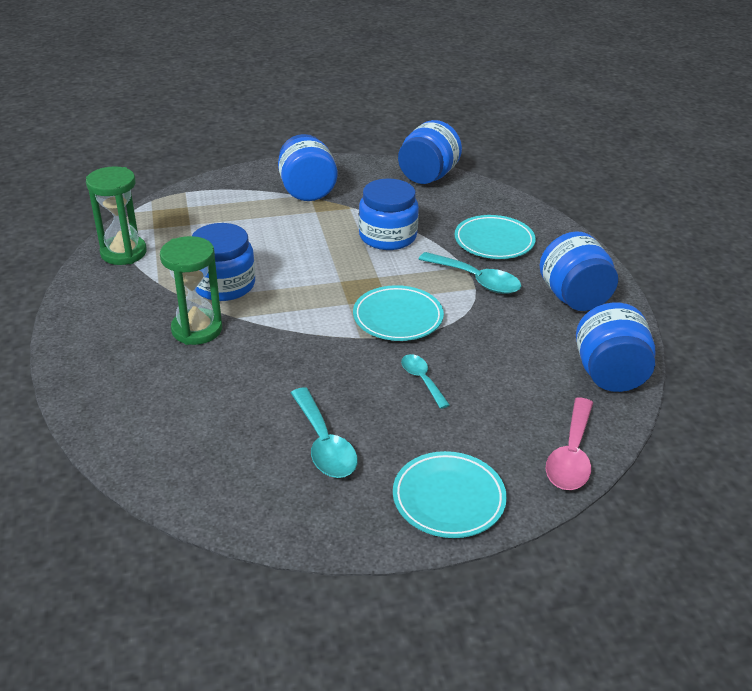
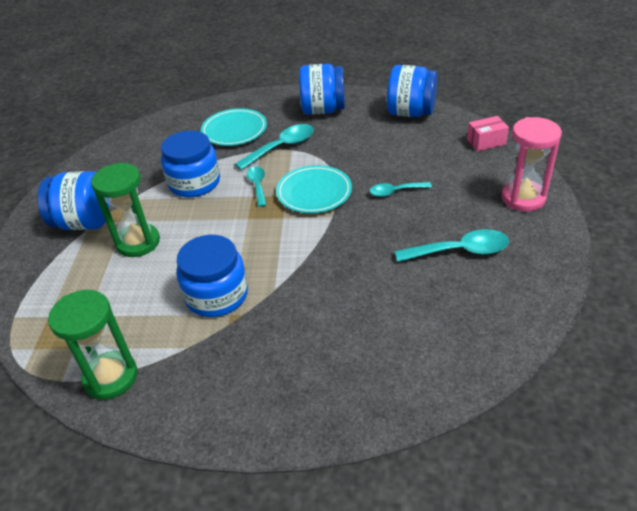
camera: 70 degrees left, 5 degrees up
green hourglass [160,236,222,345] -> green hourglass moved to [91,162,160,257]
turquoise plate [393,451,507,538] -> pink hourglass [501,117,562,212]
blue jar [398,120,462,184] -> none
pink spoon [546,398,593,490] -> pink box [467,116,509,151]
none -> turquoise spoon [247,166,267,207]

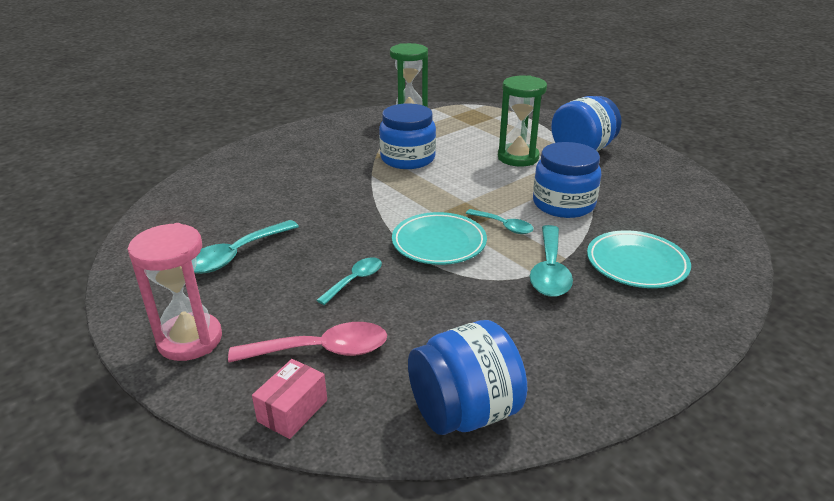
camera: 135 degrees right, 10 degrees down
blue jar [299,64,345,115] -> none
none -> pink spoon [228,322,387,363]

